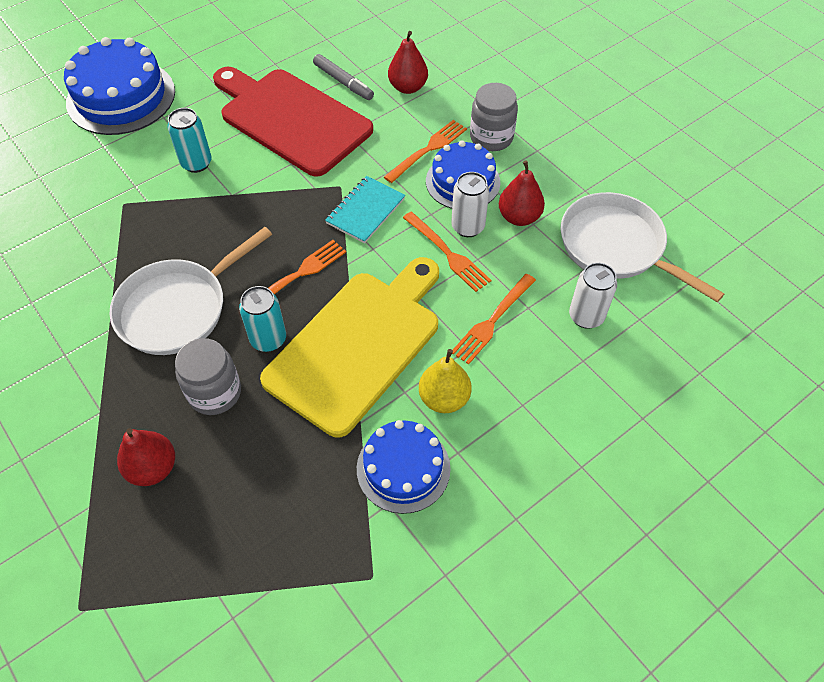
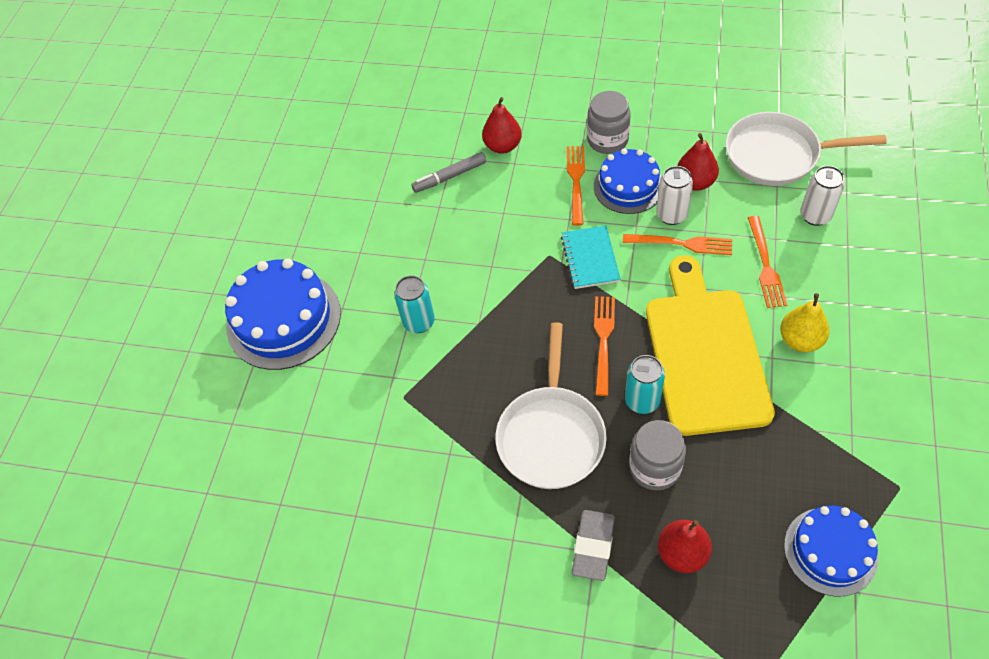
camera: 35 degrees left, 0 degrees up
red cutting board [213,67,373,177] -> none
grey marker [313,54,374,100] -> grey marker turned 150 degrees clockwise [411,152,486,193]
blue cake [357,420,451,514] -> blue cake moved to [784,506,878,597]
none -> grey eraser [572,510,615,581]

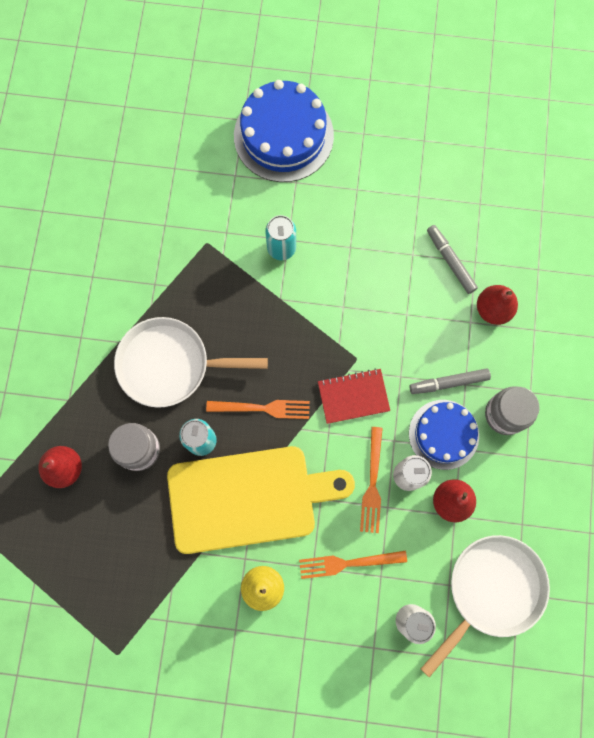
camera: 80 degrees right, 20 degrees up
turquoise notebook [561,225,621,289] -> red notebook [318,368,390,424]
orange fork [567,146,585,226] -> grey marker [409,368,491,394]
grey eraser [572,510,615,581] -> none
white pan [726,112,887,186] -> white pan turned 45 degrees clockwise [421,535,550,678]
blue cake [784,506,878,597] -> none

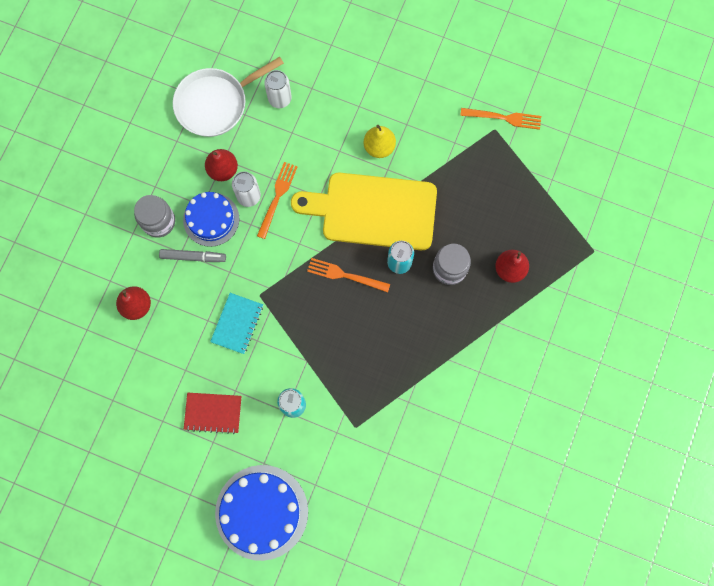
camera: 165 degrees left, 0 degrees up
white pan [114,317,268,408] -> none
orange fork [299,551,407,579] -> orange fork moved to [460,108,541,130]
red notebook [318,368,390,424] -> red notebook moved to [184,393,242,434]
grey marker [427,225,478,294] -> none
none -> turquoise notebook [210,293,263,354]

